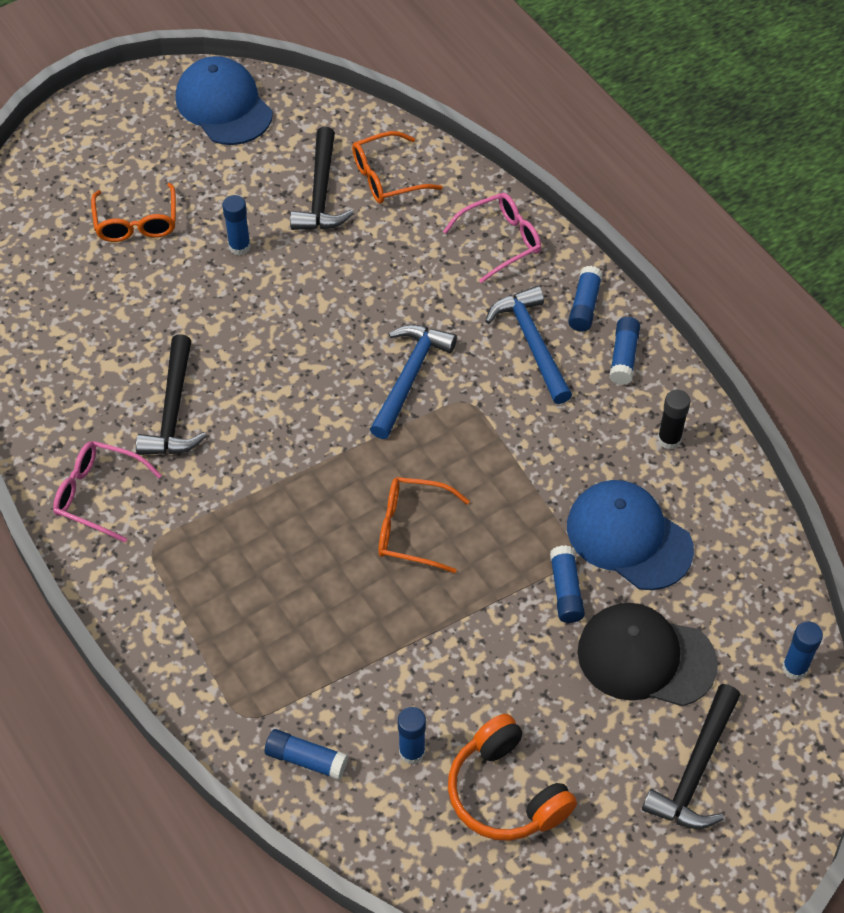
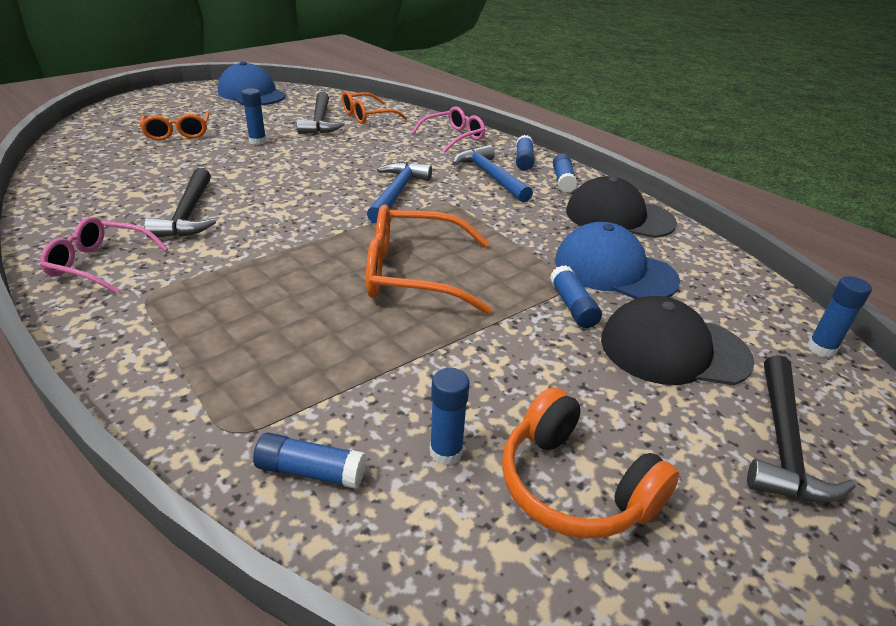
camera: 10 degrees left, 20 degrees down
orange glasses [378,477,470,573] -> orange glasses [366,205,491,314], size x1.53
black glue stick [658,390,690,450] -> black cap [566,176,677,238]

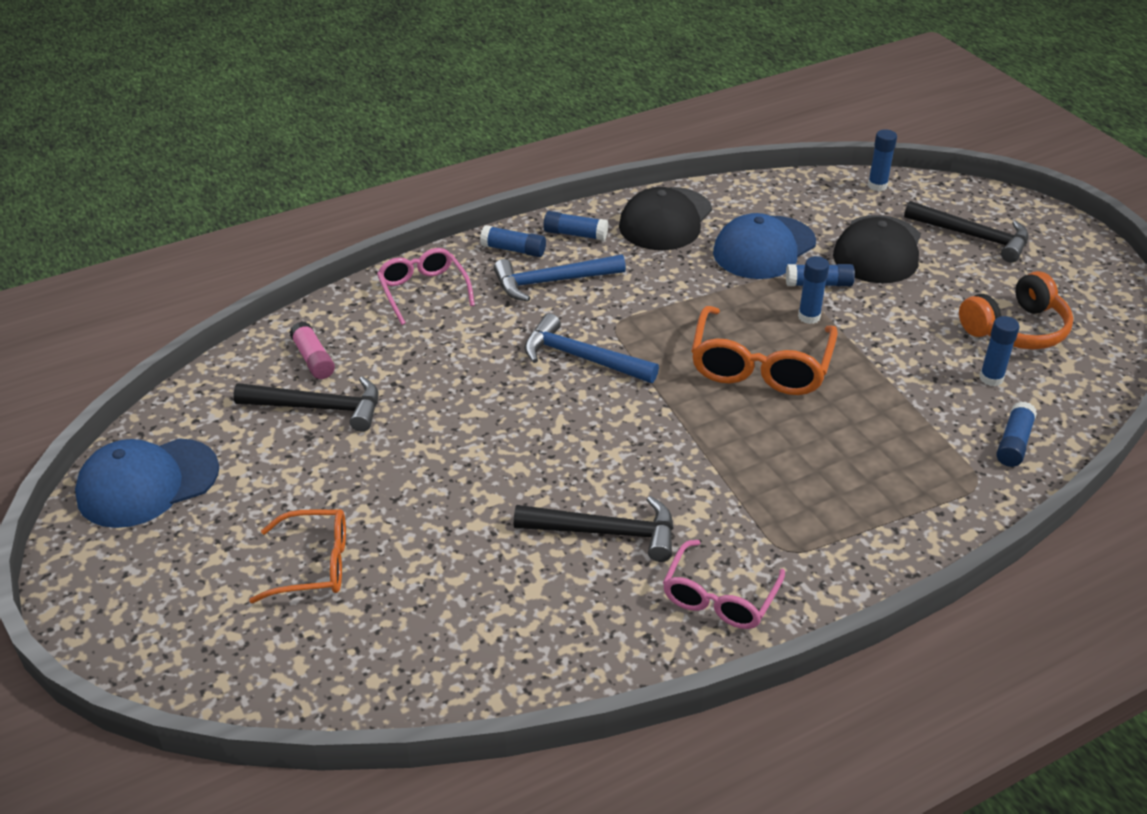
camera: 75 degrees left, 5 degrees up
blue glue stick [241,88,266,145] -> blue glue stick moved to [798,256,829,324]
orange glasses [342,91,407,124] -> pink glue stick [290,321,335,379]

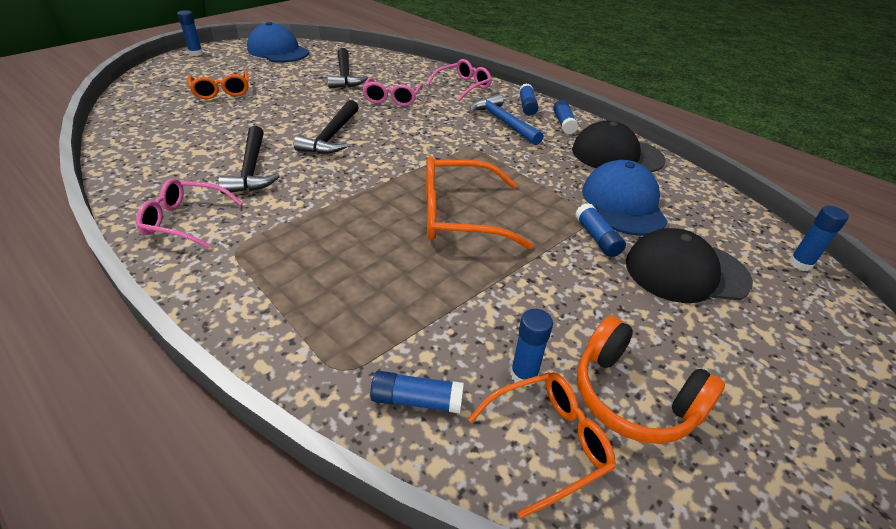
camera: 70 degrees right, 0 degrees up
pink glue stick [290,321,335,379] -> none
blue hammer [524,313,659,383] -> none
blue cap [713,213,816,279] -> blue cap turned 60 degrees clockwise [582,160,668,236]
blue glue stick [798,256,829,324] -> blue glue stick moved to [177,10,203,56]
black hammer [904,201,1029,263] -> black hammer moved to [294,100,359,154]
none -> pink glasses [362,78,423,106]
none -> orange glasses [468,372,616,519]

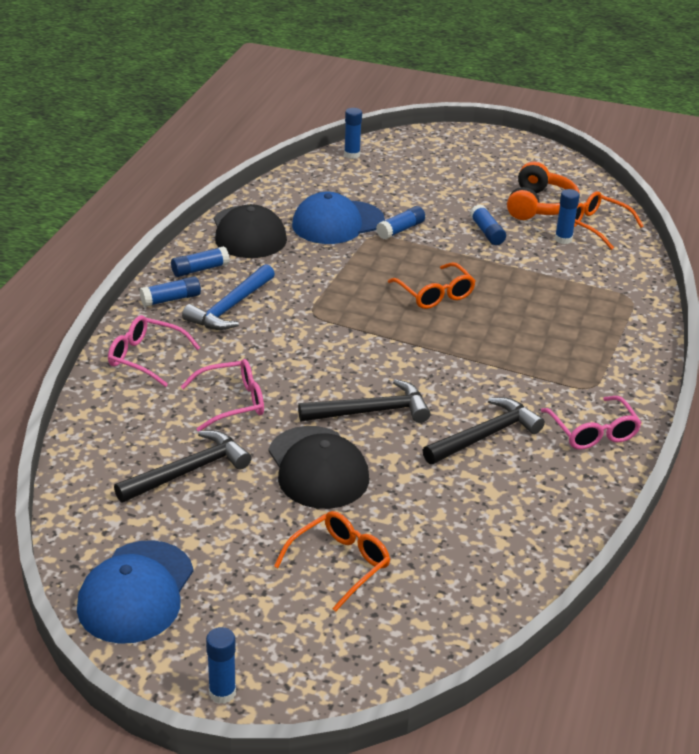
camera: 115 degrees left, 5 degrees down
blue glue stick [370,371,464,414] -> blue glue stick moved to [470,204,506,245]
orange glasses [426,156,533,249] -> orange glasses [388,262,476,309], size x0.65
black cap [626,228,753,303] -> black cap moved to [269,426,369,509]

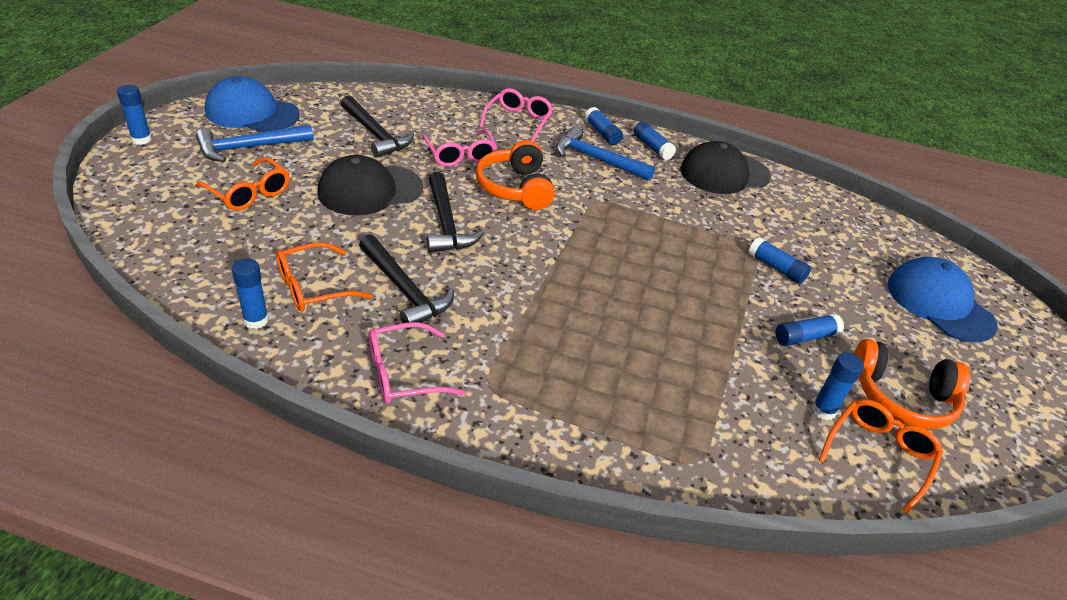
camera: 85 degrees right, 5 degrees up
blue cap [292,192,385,244] -> blue cap moved to [888,257,998,342]
blue glue stick [344,108,362,159] -> blue glue stick moved to [232,258,269,329]
orange glasses [388,262,476,309] -> orange glasses moved to [276,242,372,312]
none -> blue hammer [196,125,313,162]
none -> orange headphones [476,140,555,210]

